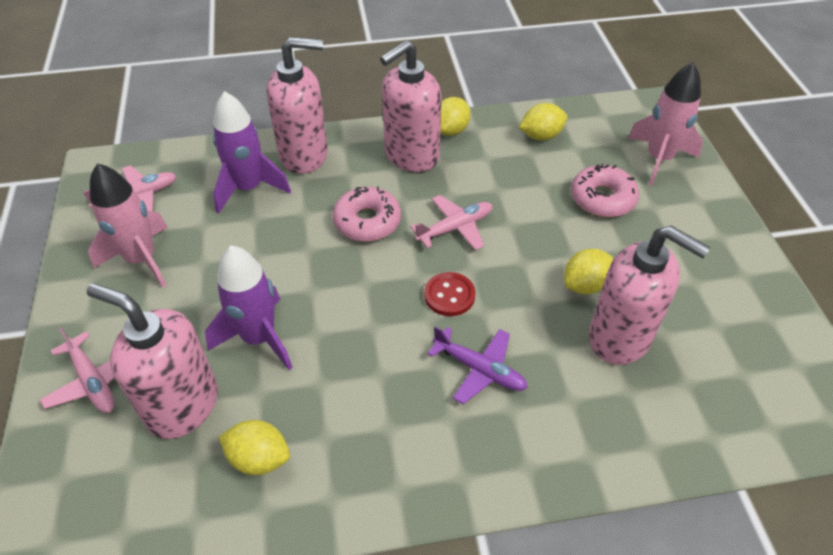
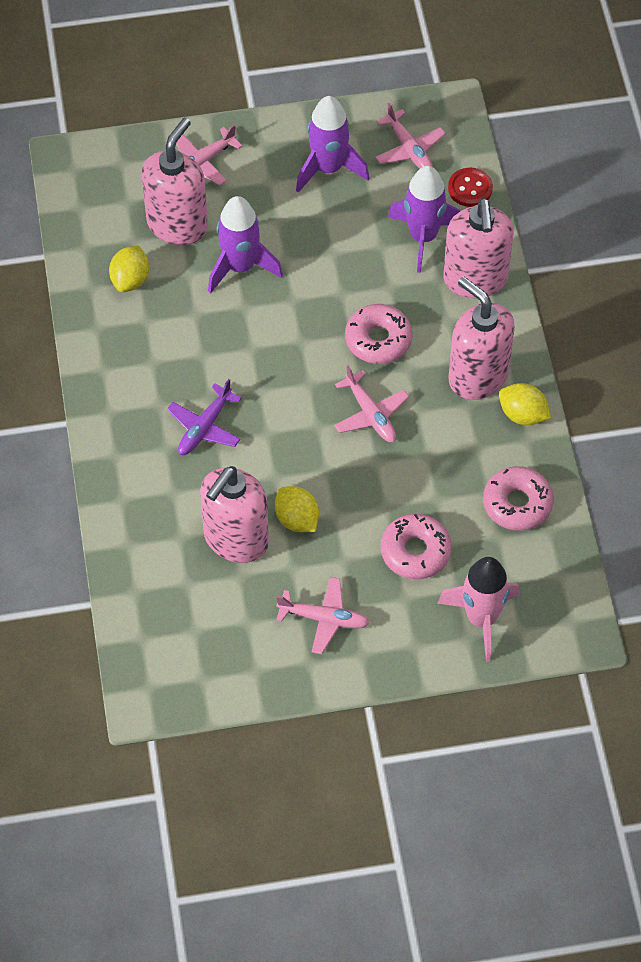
camera: 90 degrees right, 10 degrees up
pink rocket [88,163,168,288] -> purple rocket [296,96,369,193]
red button [424,272,475,316] -> red button moved to [448,168,493,207]
yellow lemon [519,103,568,140] -> pink donut [483,466,554,531]
none -> pink plane [276,577,370,654]

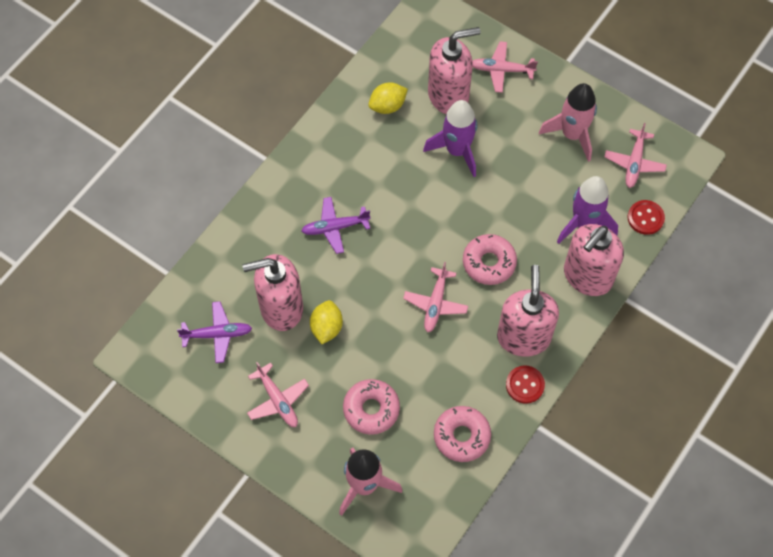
camera: 45 degrees right, 5 degrees up
purple rocket [296,96,369,193] -> pink rocket [539,83,597,162]
yellow lemon [499,383,551,425] -> red button [506,365,545,404]
none -> purple plane [177,301,252,363]

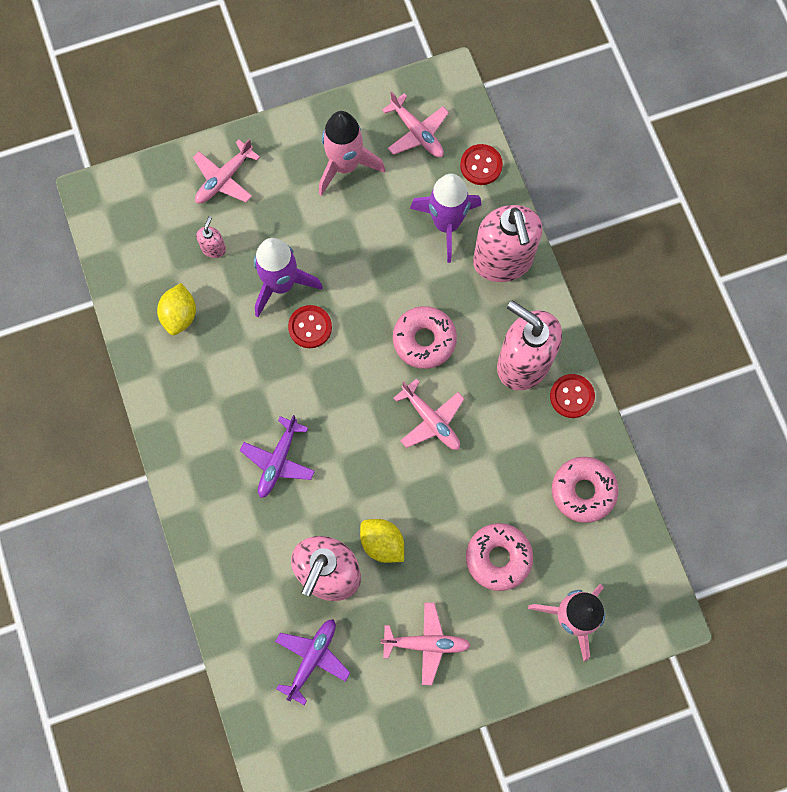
camera: 55 degrees left, 10 degrees up
pink soap dispenser [428,27,481,114] -> pink soap dispenser [196,216,226,258], size x0.42
none -> red button [288,305,332,348]

